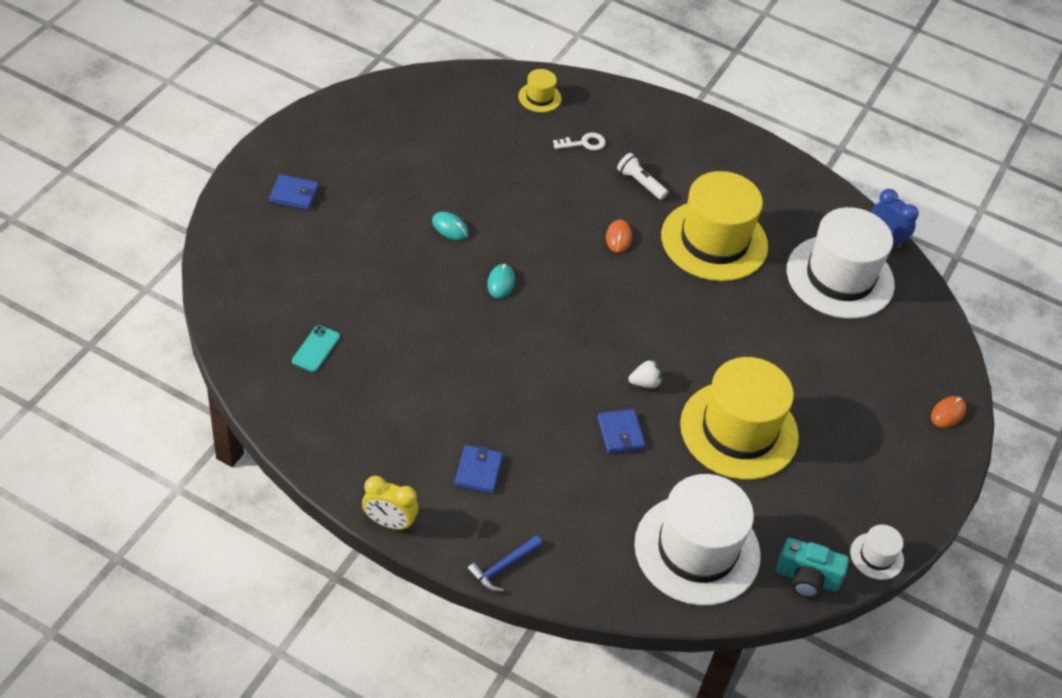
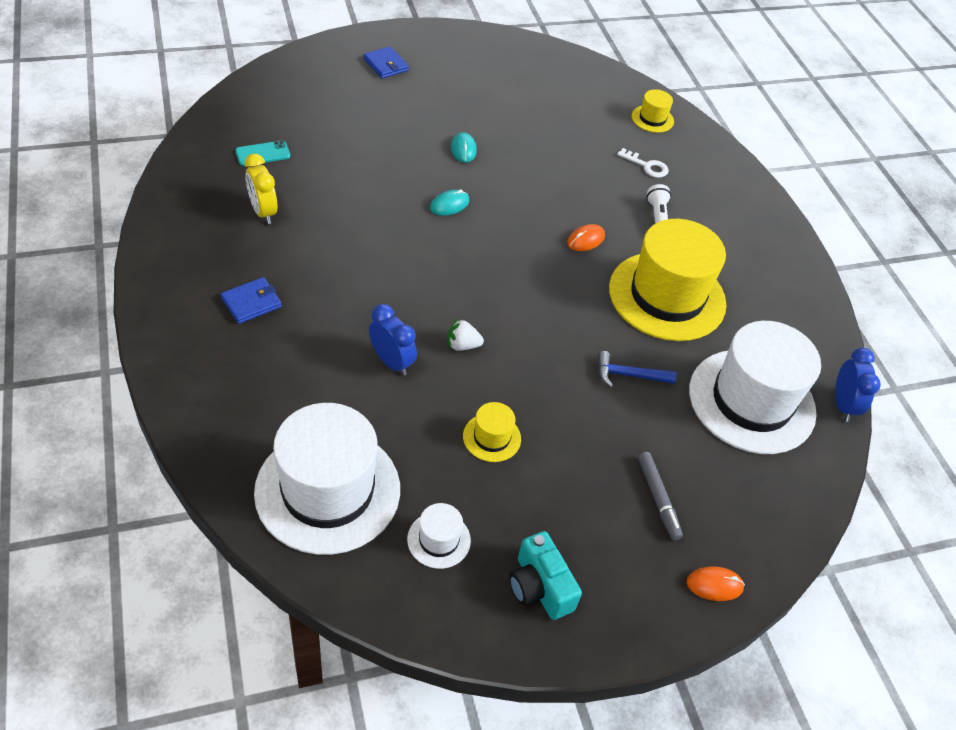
camera: 45 degrees right, 0 degrees up
yellow clock [362,476,418,530] -> yellow clock moved to [245,154,277,224]
blue hammer [467,536,543,592] -> blue hammer moved to [598,351,677,387]
blue wallet [597,409,645,453] -> blue clock [369,304,417,376]
white strawberry [629,358,662,389] -> white strawberry turned 150 degrees clockwise [448,319,484,351]
yellow hat [680,357,799,480] -> yellow hat [463,402,521,462], size x0.43
turquoise camera [776,538,849,598] -> turquoise camera moved to [509,531,582,620]
white hat [850,524,904,580] -> white hat moved to [407,503,471,569]
none -> grey marker [638,452,683,540]

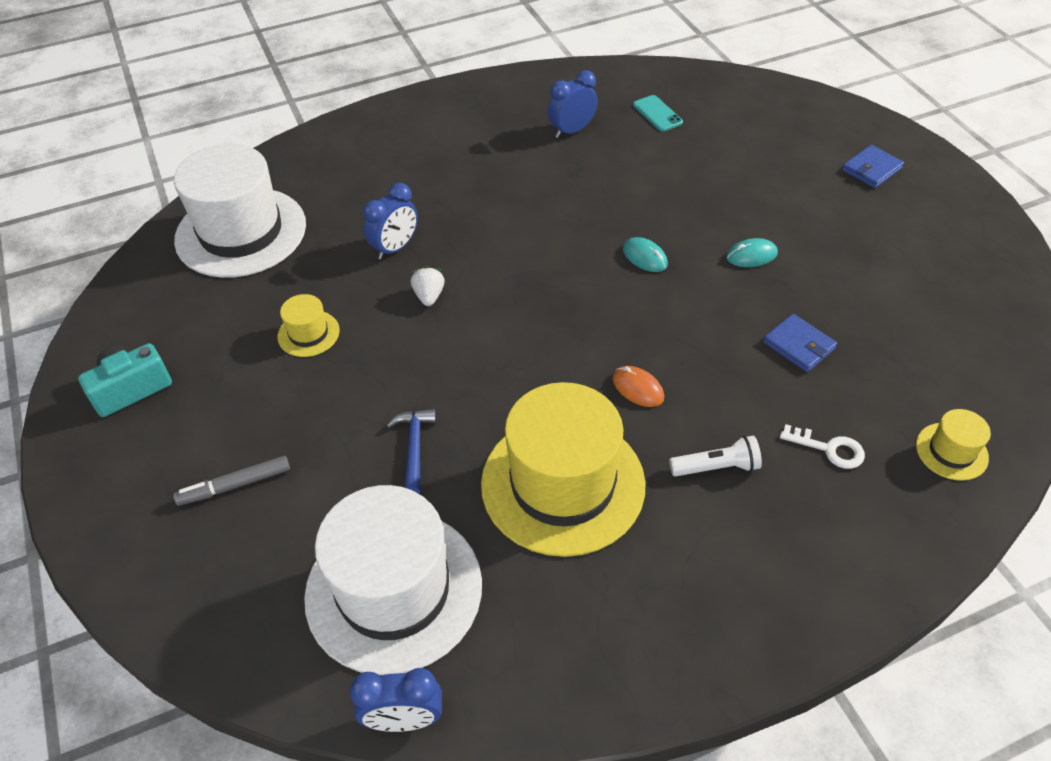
camera: 90 degrees right, 0 degrees up
blue wallet [221,277,282,324] -> blue wallet moved to [763,314,837,372]
yellow clock [245,154,277,224] -> blue clock [548,70,598,138]
white hat [407,503,471,569] -> none
white key [617,148,669,178] -> white key turned 90 degrees counterclockwise [780,424,865,469]
orange mouse [687,566,745,601] -> none

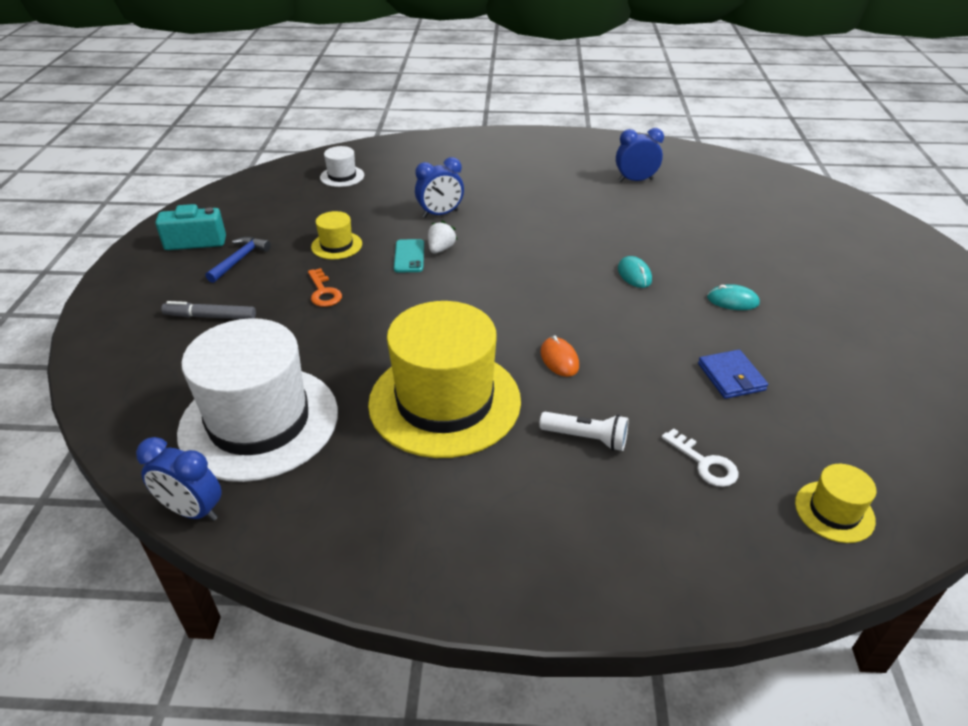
camera: 25 degrees right, 10 degrees down
white hat [174,144,306,278] -> white hat [320,146,364,187], size x0.43
blue hammer [386,408,437,494] -> blue hammer moved to [205,237,271,283]
turquoise phone [633,95,683,132] -> turquoise phone moved to [394,239,424,273]
blue wallet [842,145,904,188] -> none
none -> orange key [308,268,342,307]

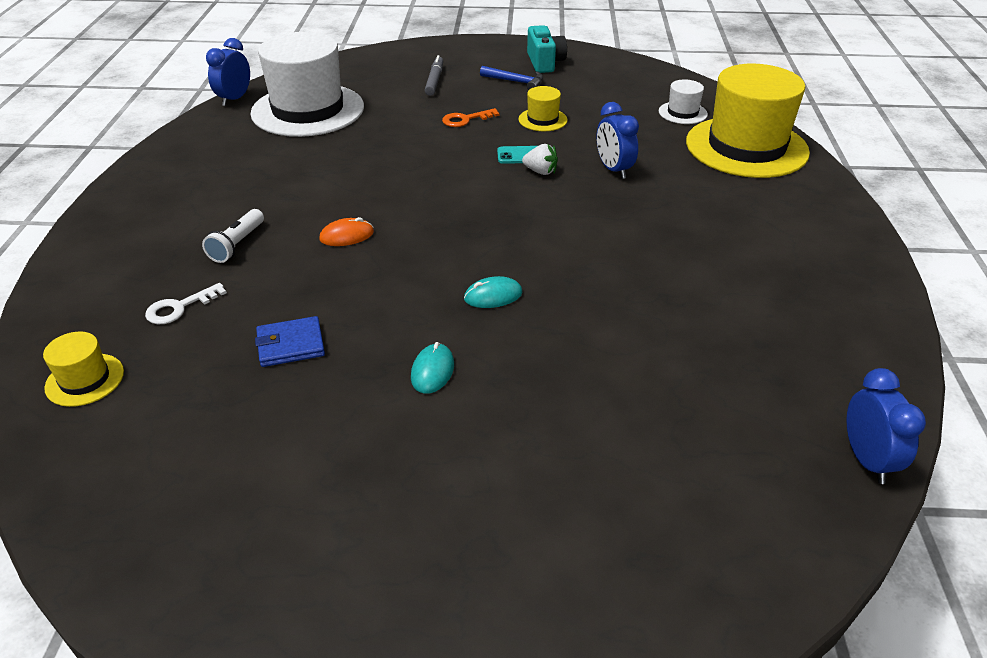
camera: 90 degrees right, 0 degrees up
yellow hat [368,301,521,458] -> yellow hat moved to [686,64,810,178]
blue clock [616,128,664,182] -> blue clock moved to [846,368,926,484]

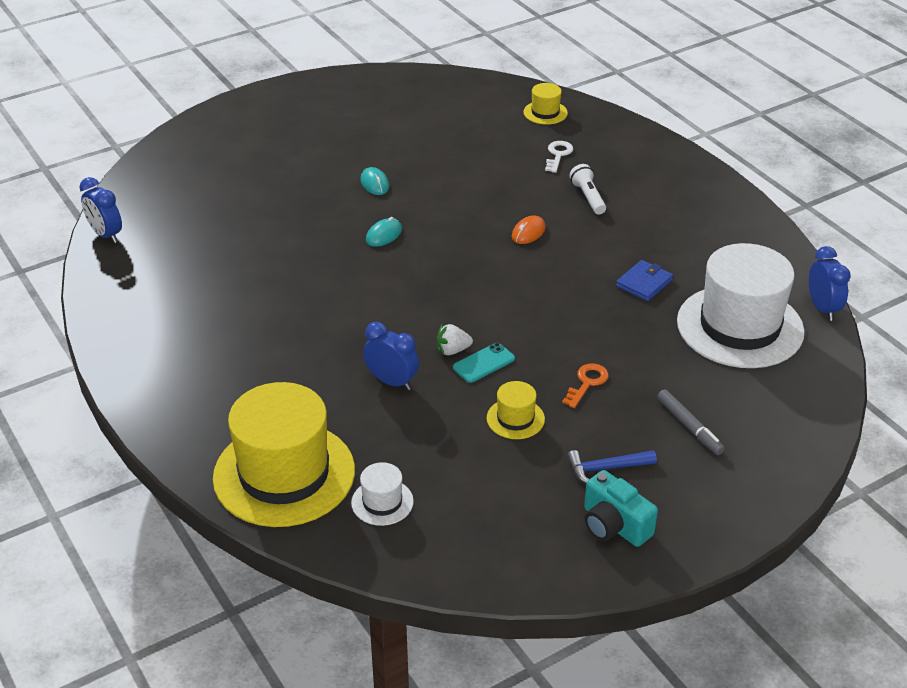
camera: 145 degrees right, 0 degrees up
blue wallet [255,316,325,367] -> blue wallet moved to [616,260,673,301]

